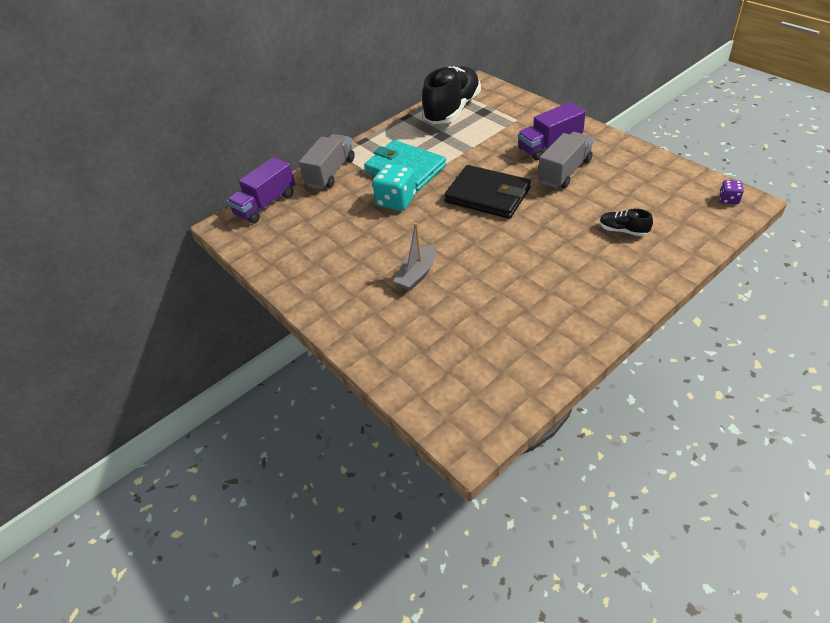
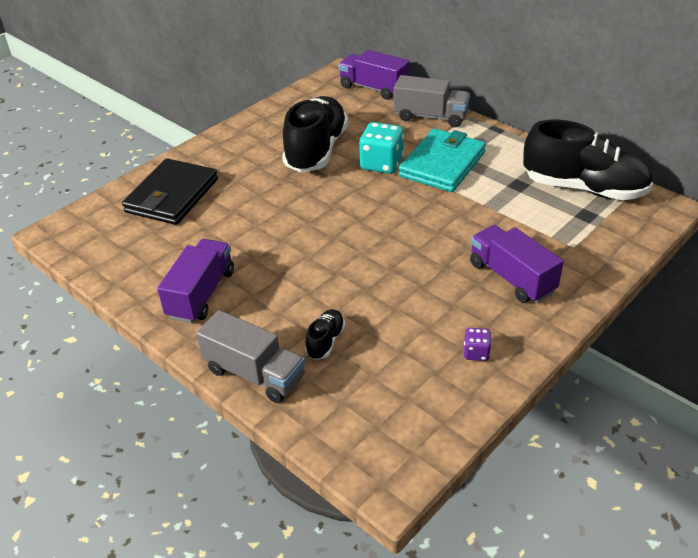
camera: 80 degrees right, 5 degrees down
grey boat [393,223,436,291] -> none
black wallet [444,165,531,219] -> black wallet moved to [122,158,218,225]
grey truck [538,132,594,188] -> grey truck moved to [196,310,305,403]
purple dice [719,180,744,204] -> purple dice moved to [464,328,491,361]
none -> purple truck [157,239,234,323]
none -> black shoe [282,96,348,172]

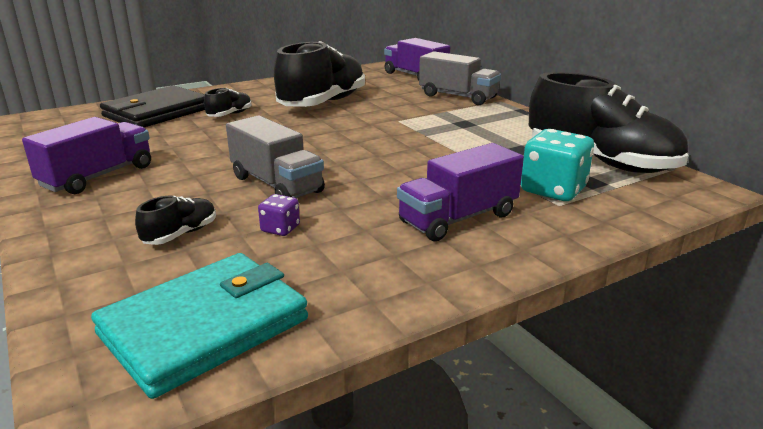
camera: 15 degrees right, 15 degrees down
grey truck [196,310,305,403] -> grey truck moved to [226,115,325,198]
turquoise dice [359,122,404,174] -> turquoise dice moved to [521,129,594,201]
turquoise wallet [399,128,486,192] -> turquoise wallet moved to [91,253,308,399]
purple dice [464,328,491,361] -> purple dice moved to [258,194,300,236]
purple truck [470,225,564,303] -> purple truck turned 105 degrees counterclockwise [397,143,524,241]
none -> black shoe [204,88,251,117]

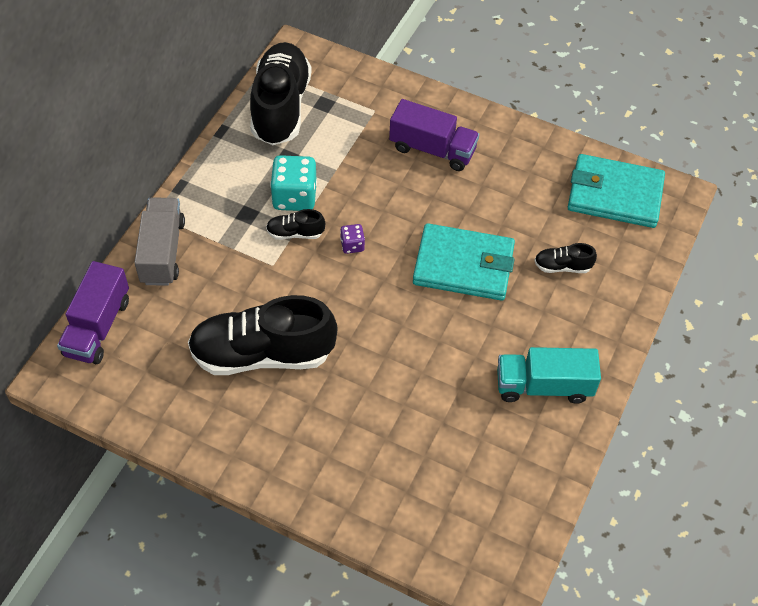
camera: 125 degrees left, 30 degrees up
purple truck [22,117,151,194] -> turquoise truck [497,347,601,404]
black wallet [100,85,205,127] -> none
black shoe [204,88,251,117] -> black shoe moved to [266,209,325,240]
grey truck [226,115,325,198] -> turquoise wallet [413,223,515,301]
purple dice [258,194,300,236] -> purple dice moved to [340,224,365,254]
turquoise dice [521,129,594,201] -> turquoise dice moved to [270,155,317,211]

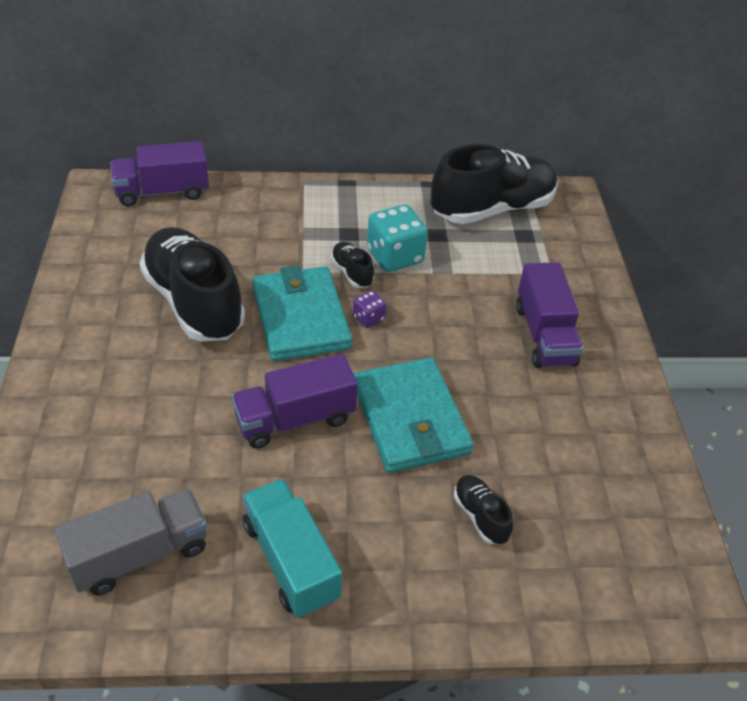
camera: 60 degrees right, 10 degrees down
grey truck [134,197,185,286] -> grey truck moved to [54,488,207,595]
turquoise wallet [568,154,665,228] -> turquoise wallet moved to [252,265,352,361]
none -> purple truck [232,354,358,448]

